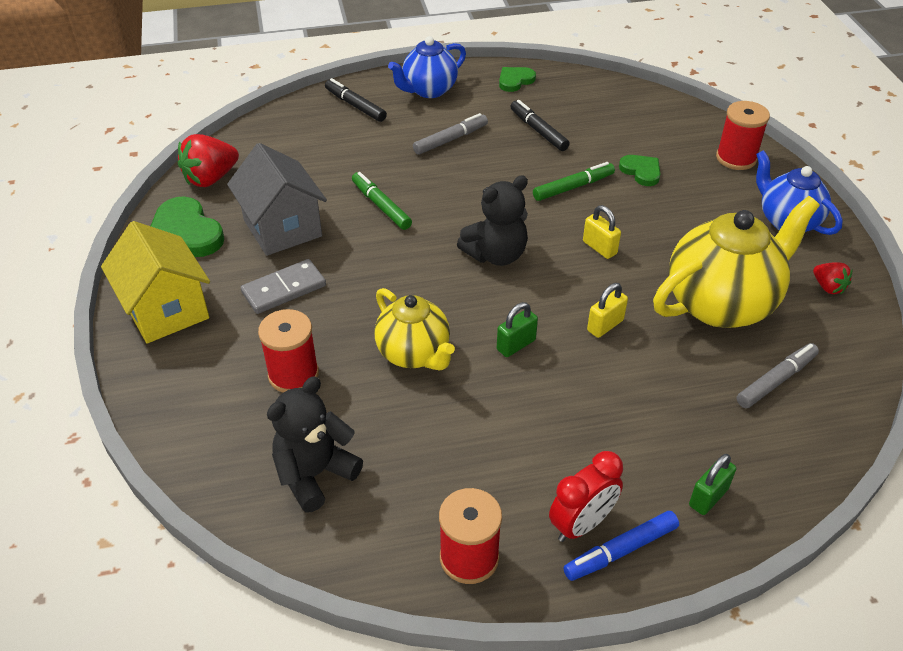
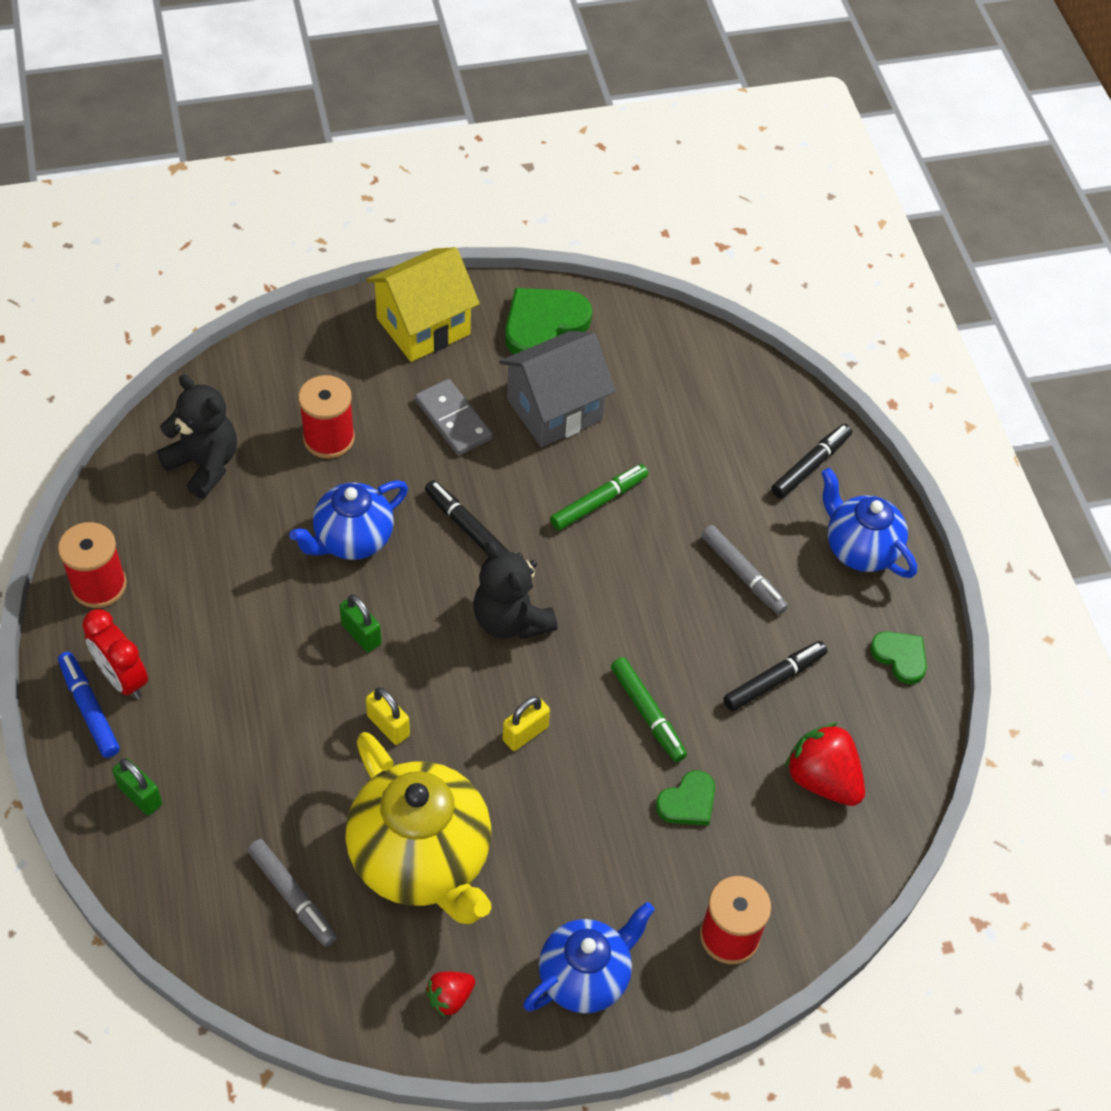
camera: 85 degrees right, 10 degrees up
red strawberry [178,134,239,187] -> red strawberry moved to [785,723,865,806]
yellow teapot [375,288,455,370] -> blue teapot [289,480,408,560]
none -> black marker [425,480,509,552]

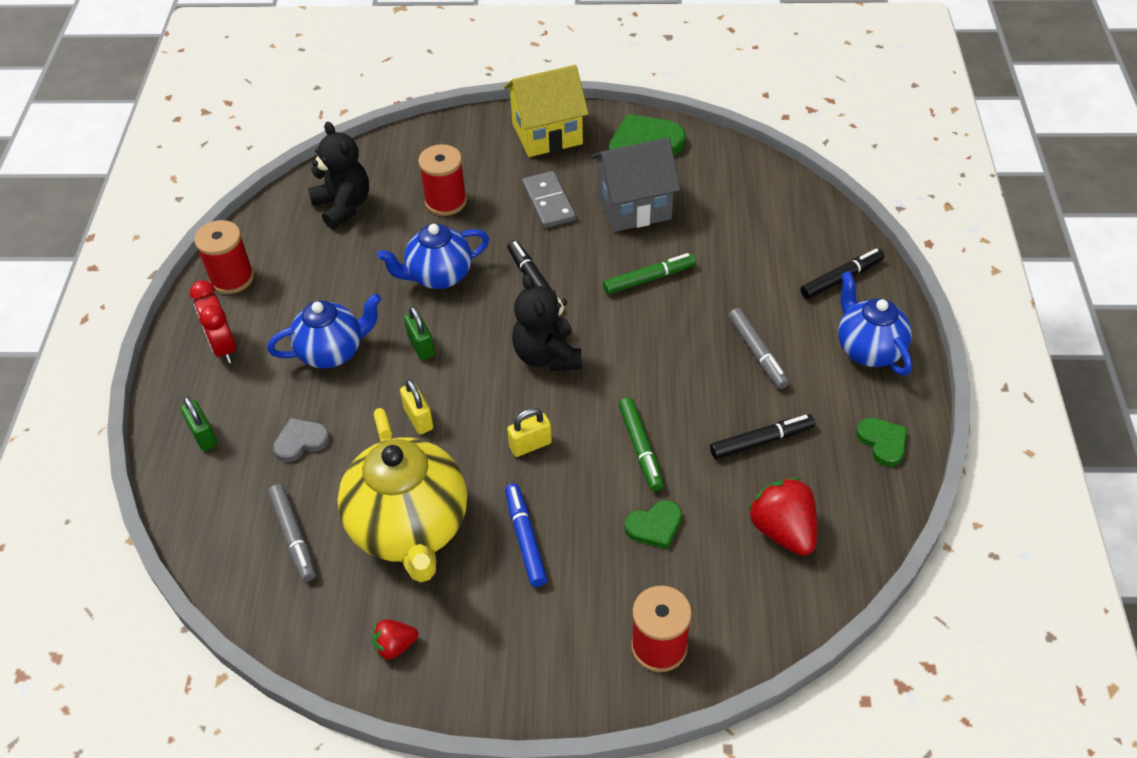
camera: 20 degrees right, 5 degrees down
blue marker [58,652,120,758] -> blue marker moved to [505,484,547,587]
blue teapot [523,902,655,1013] -> blue teapot moved to [267,293,381,368]
none -> grey heart [273,418,330,462]

